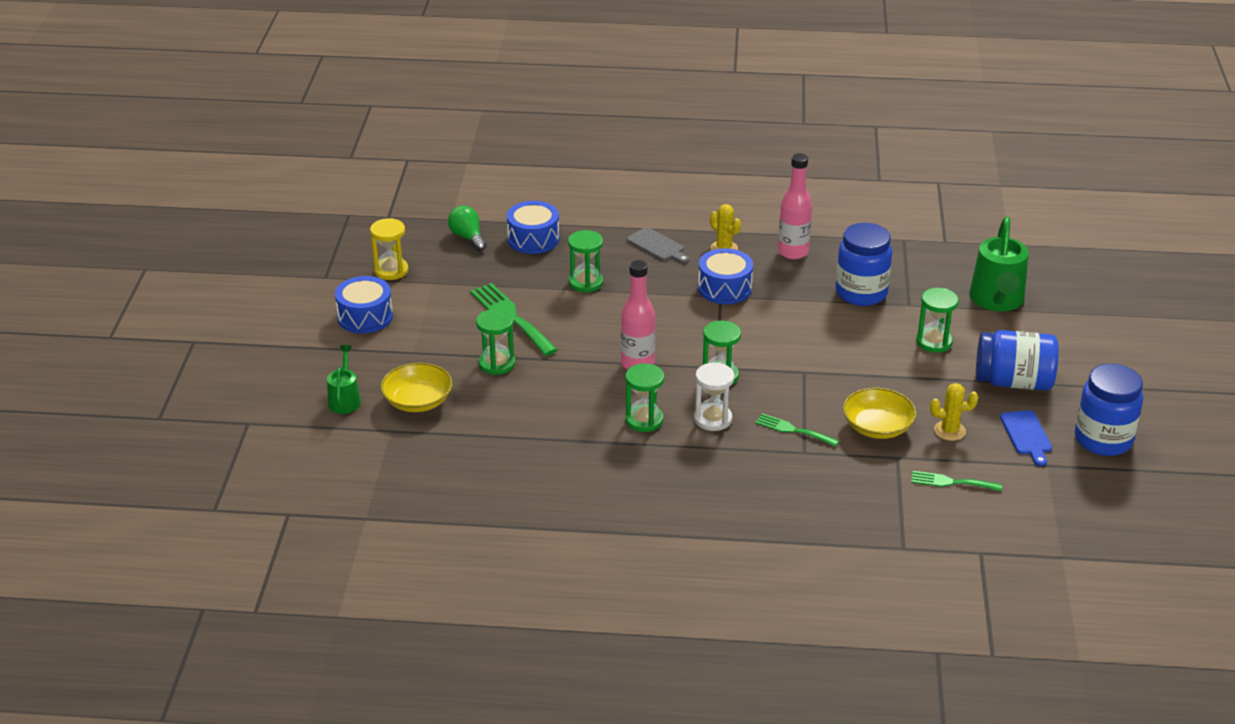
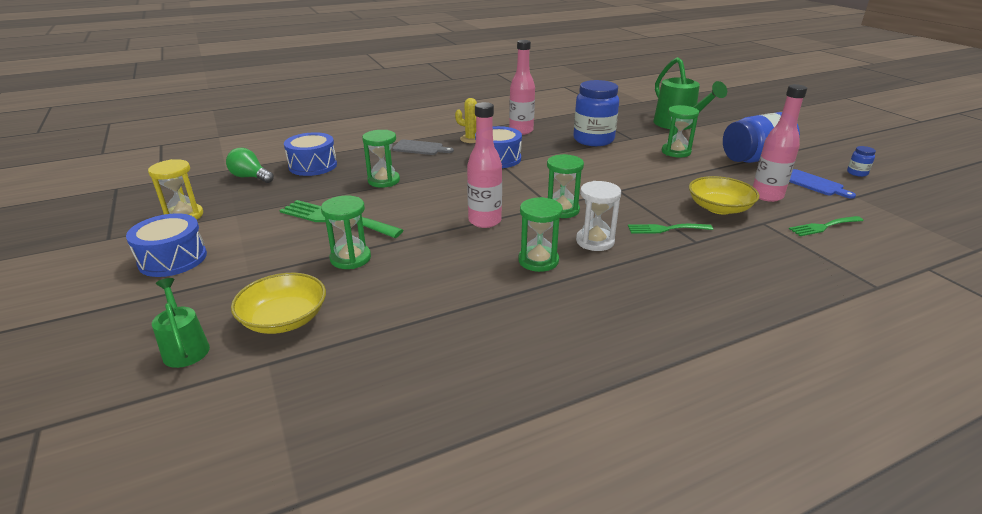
camera: 30 degrees left, 5 degrees down
yellow cactus [930,383,978,441] -> pink bottle [753,84,807,202]
blue jar [1075,364,1143,456] -> blue jar [847,146,876,177], size x0.41

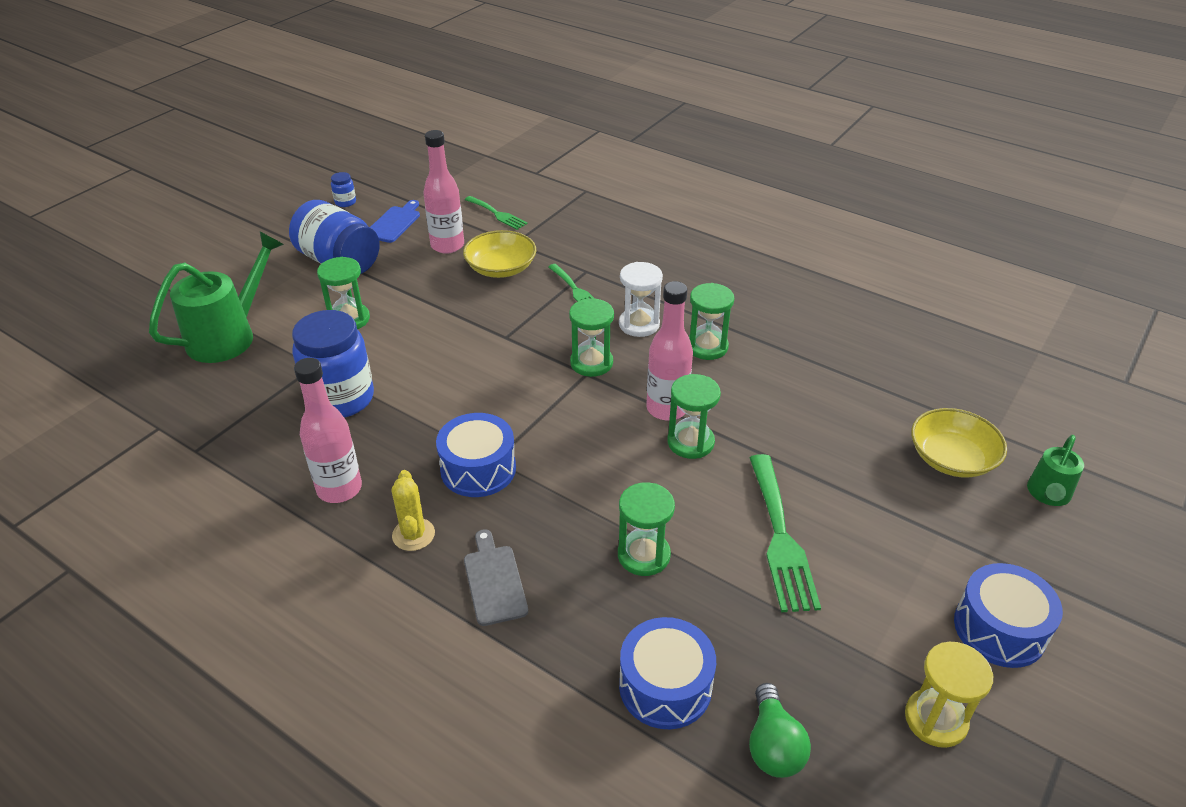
camera: 120 degrees left, 10 degrees up
green hourglass [321,196,371,269] -> green hourglass moved to [667,374,721,459]

